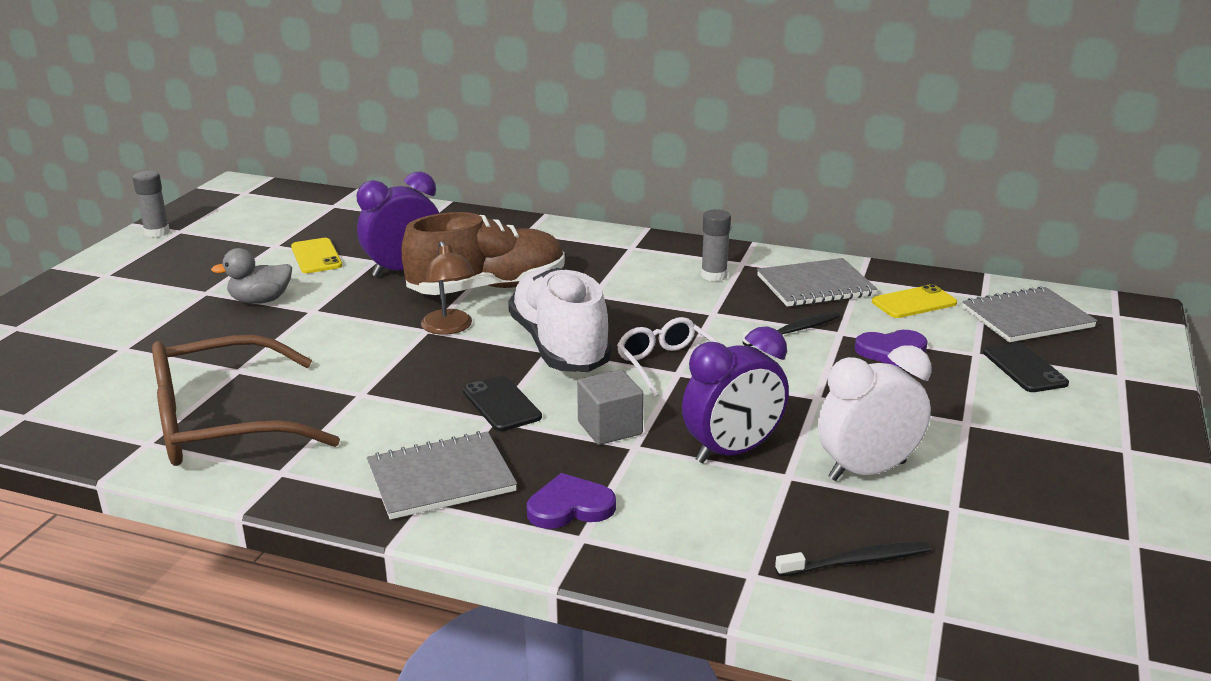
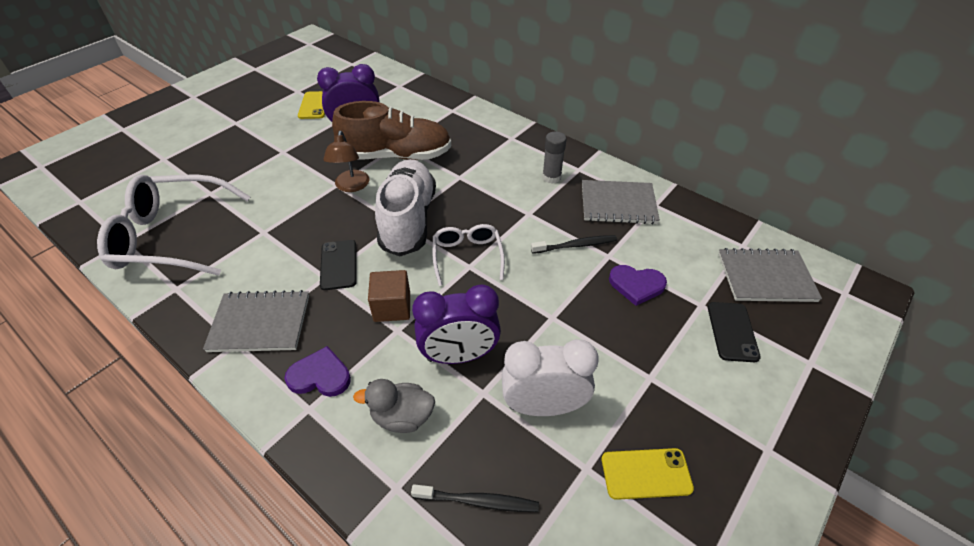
camera: 20 degrees right, 20 degrees up
grey glue stick [133,171,170,237] -> none
brown glasses [152,335,340,466] -> white glasses [97,174,250,276]
grey duck [211,248,292,304] -> grey duck moved to [353,379,435,433]
grey cube [577,369,644,445] -> brown cube [368,270,410,322]
yellow phone [872,284,957,318] -> yellow phone moved to [602,448,694,500]

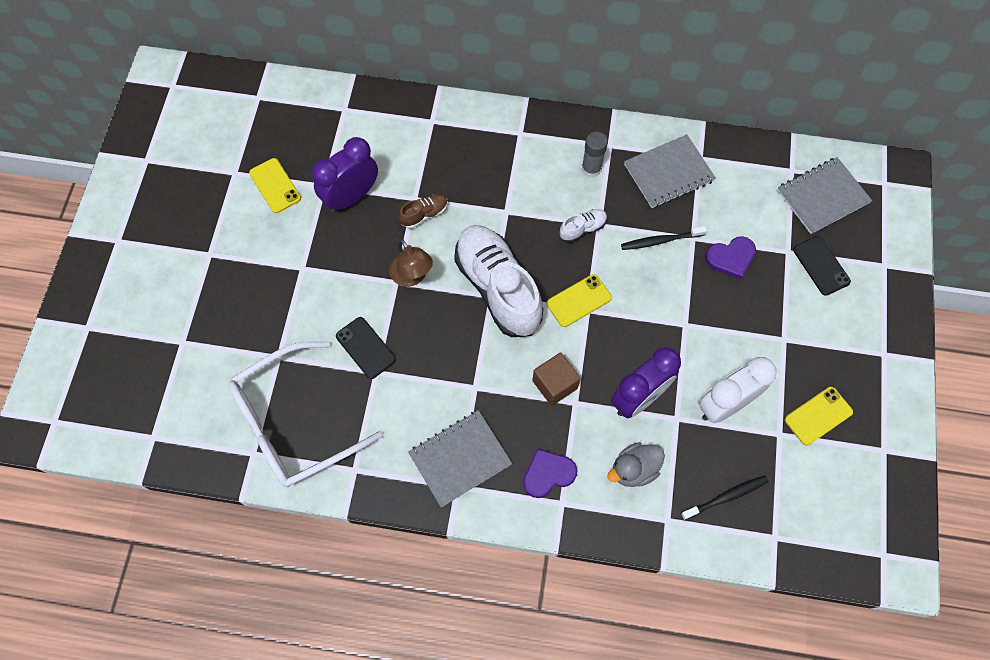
camera: 30 degrees left, 20 degrees up
black phone [320,240,357,290] -> black phone moved to [336,317,396,379]
brown shoe [332,101,451,160] -> brown shoe [399,194,448,229], size x0.42
white glasses [433,224,505,286] -> yellow phone [547,274,612,327]
black toothbrush [531,235,617,254] -> black toothbrush turned 150 degrees counterclockwise [621,226,707,250]
none -> white shoe [560,209,607,243]

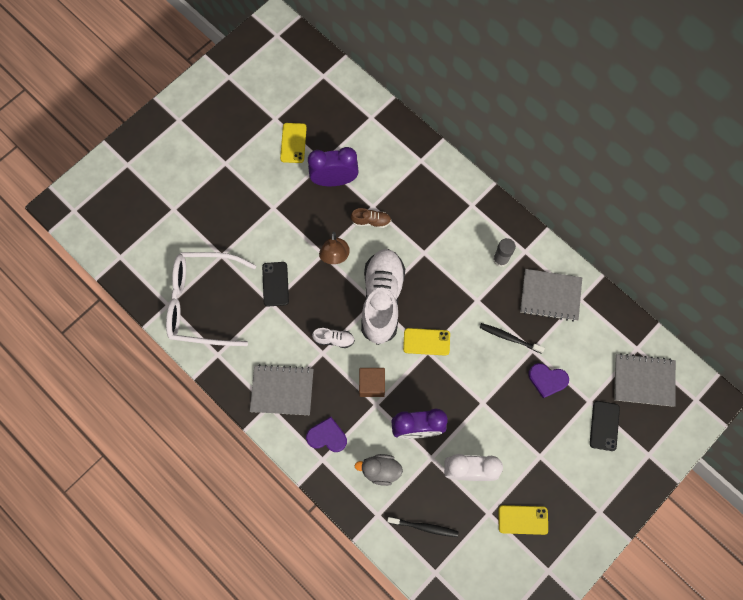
camera: 35 degrees right, 5 degrees up
white shoe [560,209,607,243] -> white shoe moved to [312,328,355,348]

